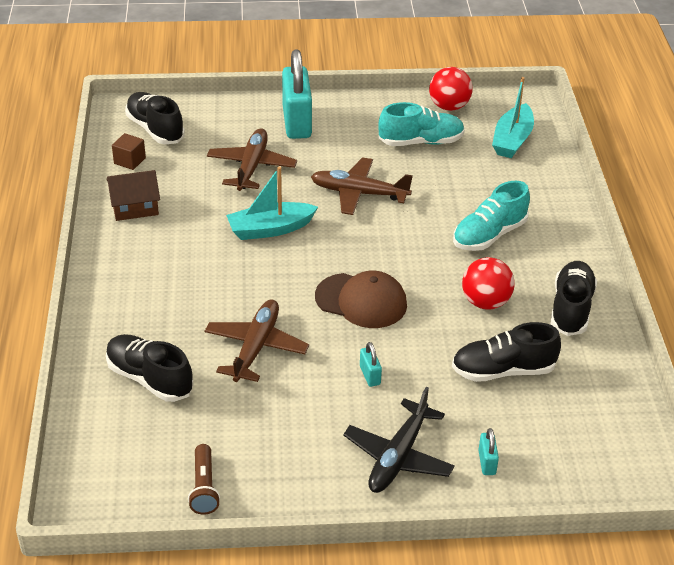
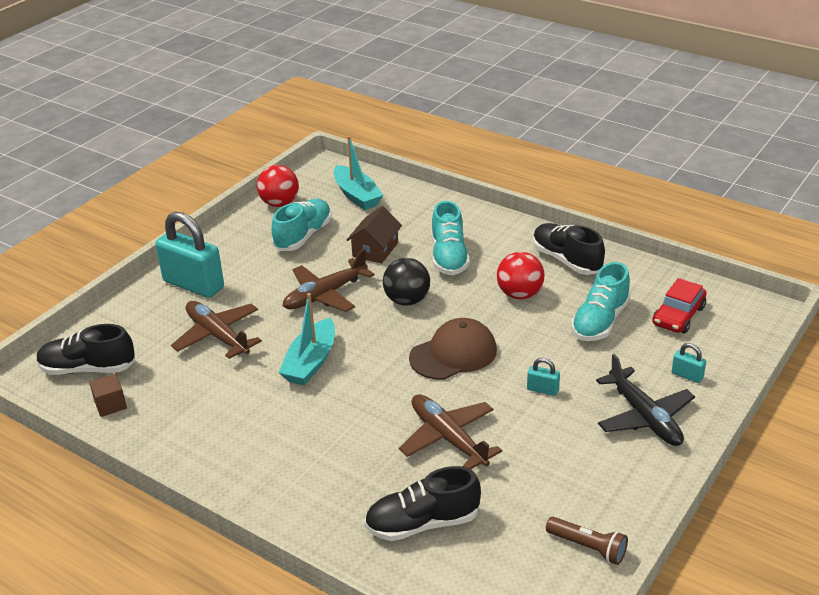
camera: 50 degrees left, 5 degrees down
brown house [107,170,160,221] -> brown house moved to [347,206,402,263]
black shoe [452,322,561,382] -> turquoise shoe [571,262,630,341]
none -> black ball [383,258,430,305]
none -> red car [652,278,707,333]

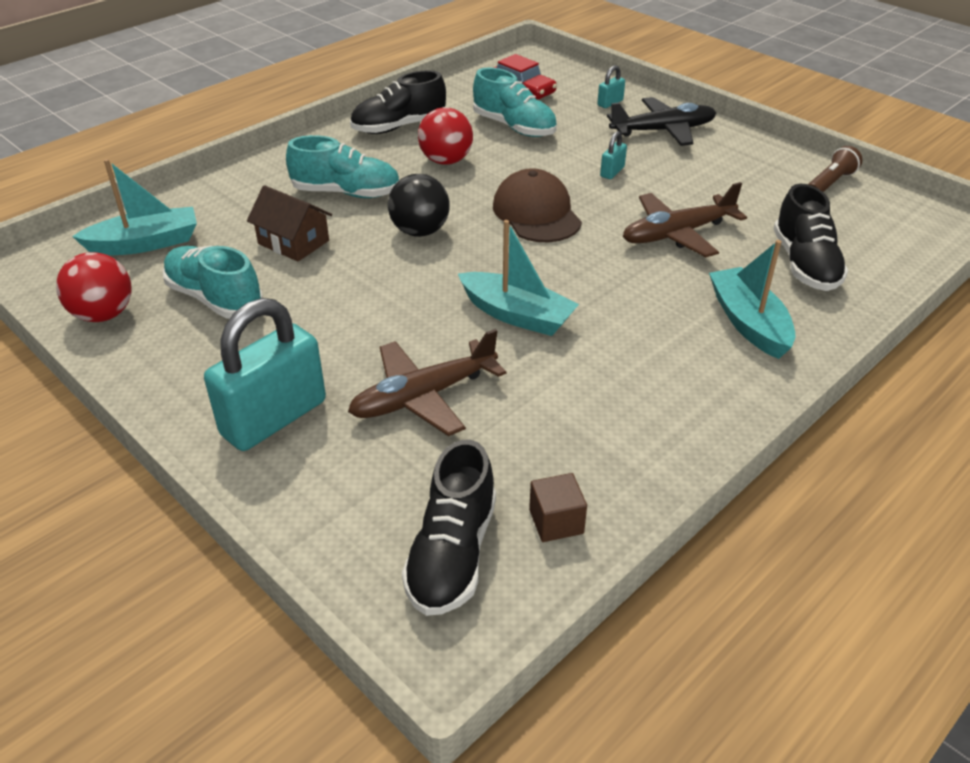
camera: 80 degrees left, 5 degrees up
brown plane [283,249,375,312] -> none
none -> turquoise boat [709,240,796,359]

